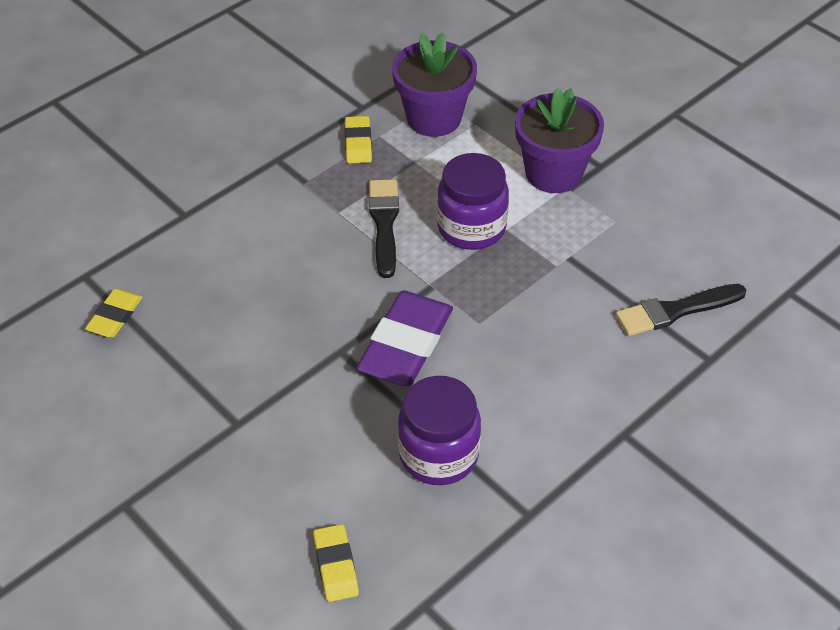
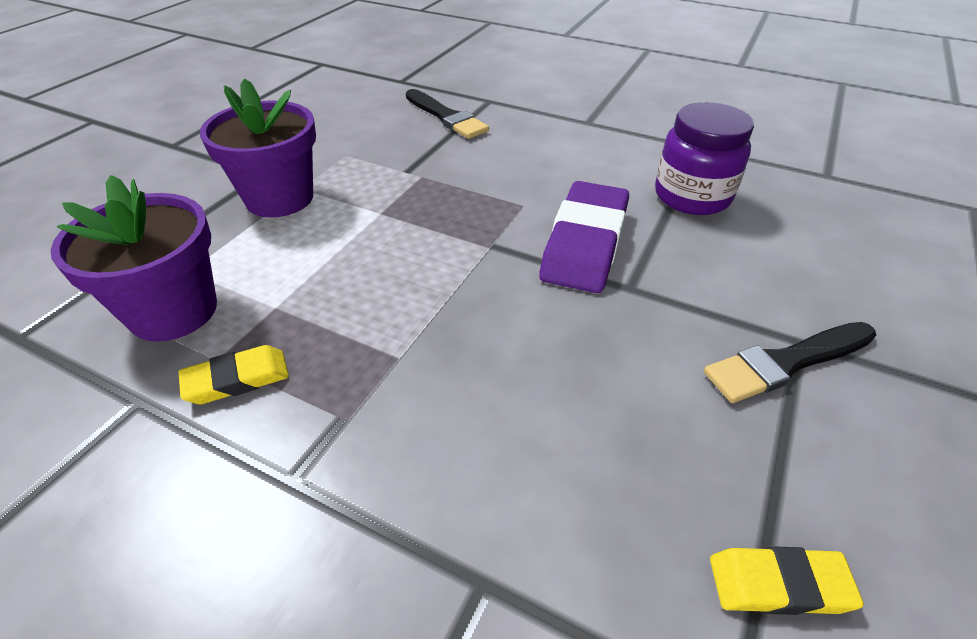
camera: 110 degrees left, 5 degrees down
yellow eraser [313,524,359,602] -> none
purple eraser [356,291,453,386] -> purple eraser turned 75 degrees counterclockwise [540,181,629,293]
black brush [369,179,399,278] -> black brush moved to [704,322,876,403]
purple jar [437,153,509,250] -> none

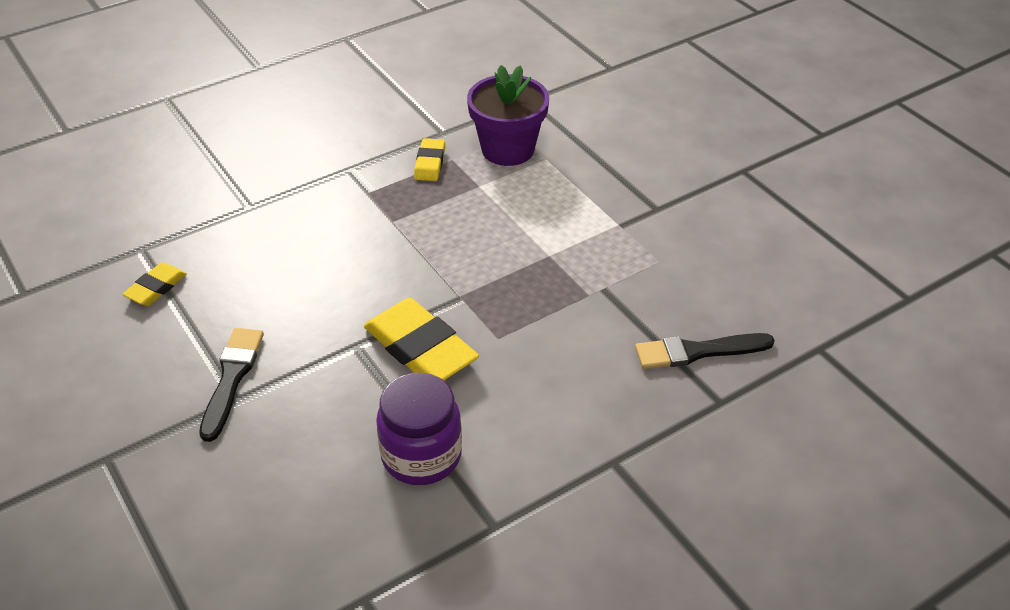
camera: 120 degrees right, 0 degrees up
purple flower pot [200,78,316,217] -> none
purple eraser [540,181,629,293] -> yellow eraser [364,298,479,380]

